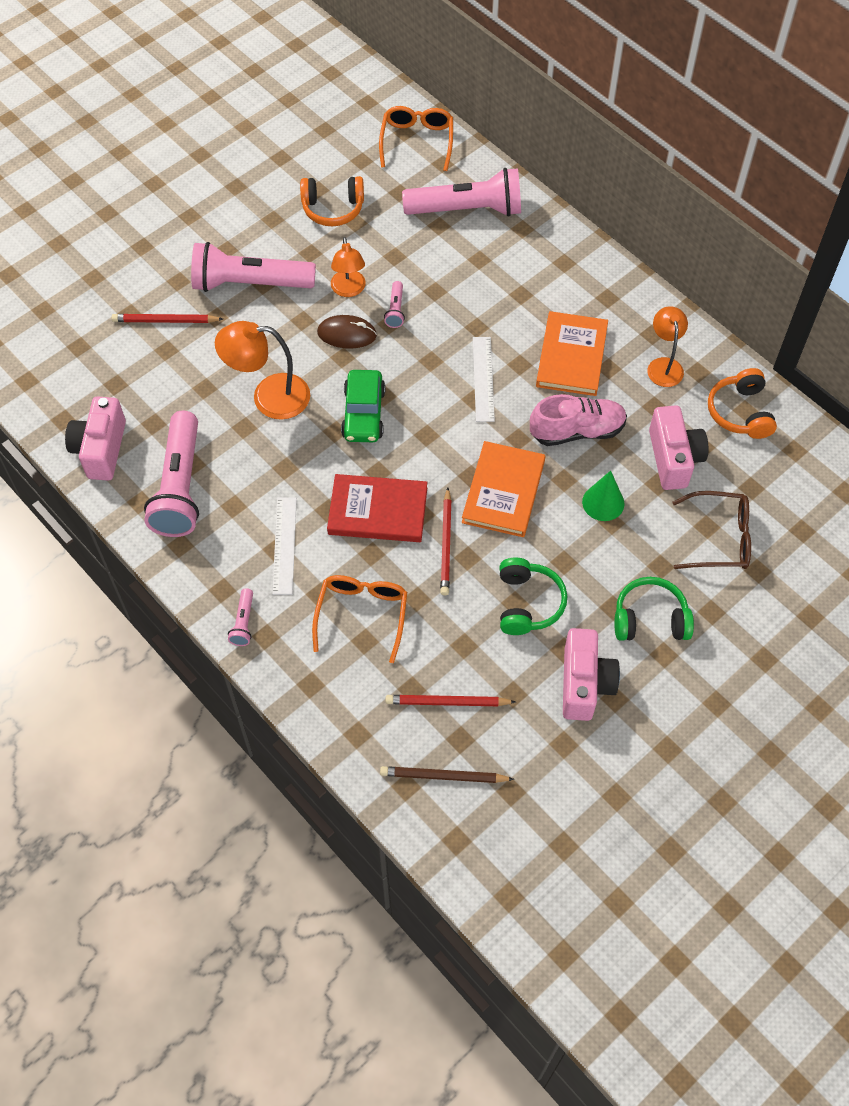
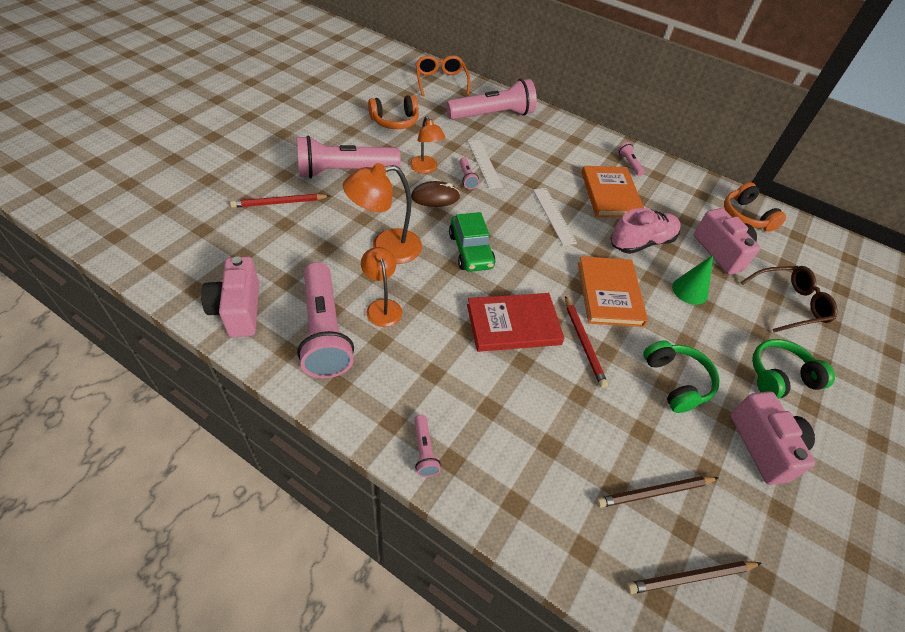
camera: 20 degrees left, 10 degrees down
white ruler [272,497,297,595] -> white ruler moved to [468,140,503,189]
orange glasses [312,575,407,663] -> none
red pencil [386,695,515,706] -> brown pencil [596,476,719,508]
orange lamp [647,306,688,387] -> orange lamp moved to [361,247,402,327]
none -> pink flashlight [618,142,645,176]

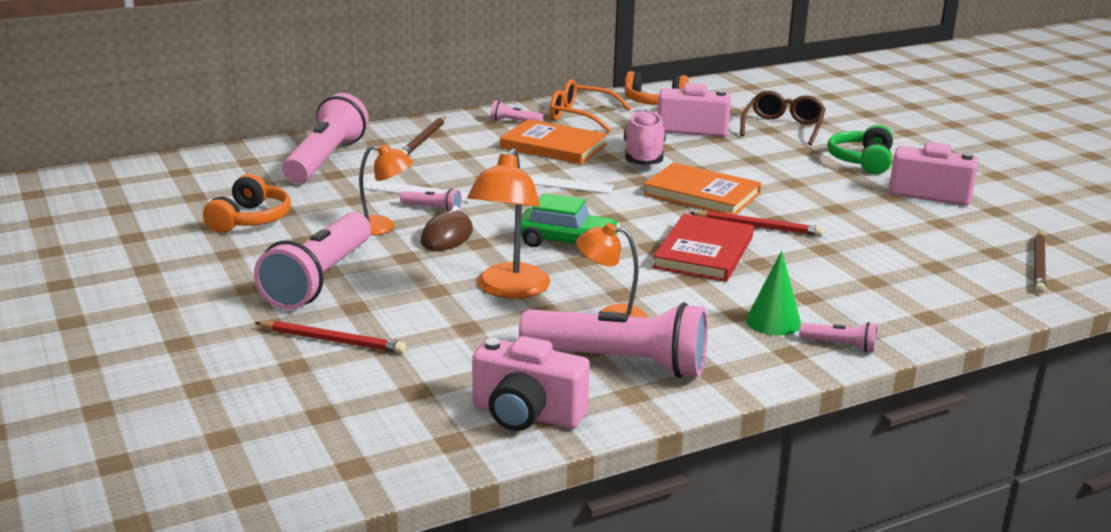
camera: 55 degrees left, 25 degrees down
red pencil [230,194,330,208] -> red pencil turned 90 degrees counterclockwise [255,321,406,354]
orange glasses [415,55,470,96] -> orange glasses moved to [550,79,631,132]
brown pencil [596,476,719,508] -> brown pencil moved to [401,117,446,155]
green headphones [643,340,720,413] -> none
green cone [672,255,713,305] -> green cone moved to [746,251,801,336]

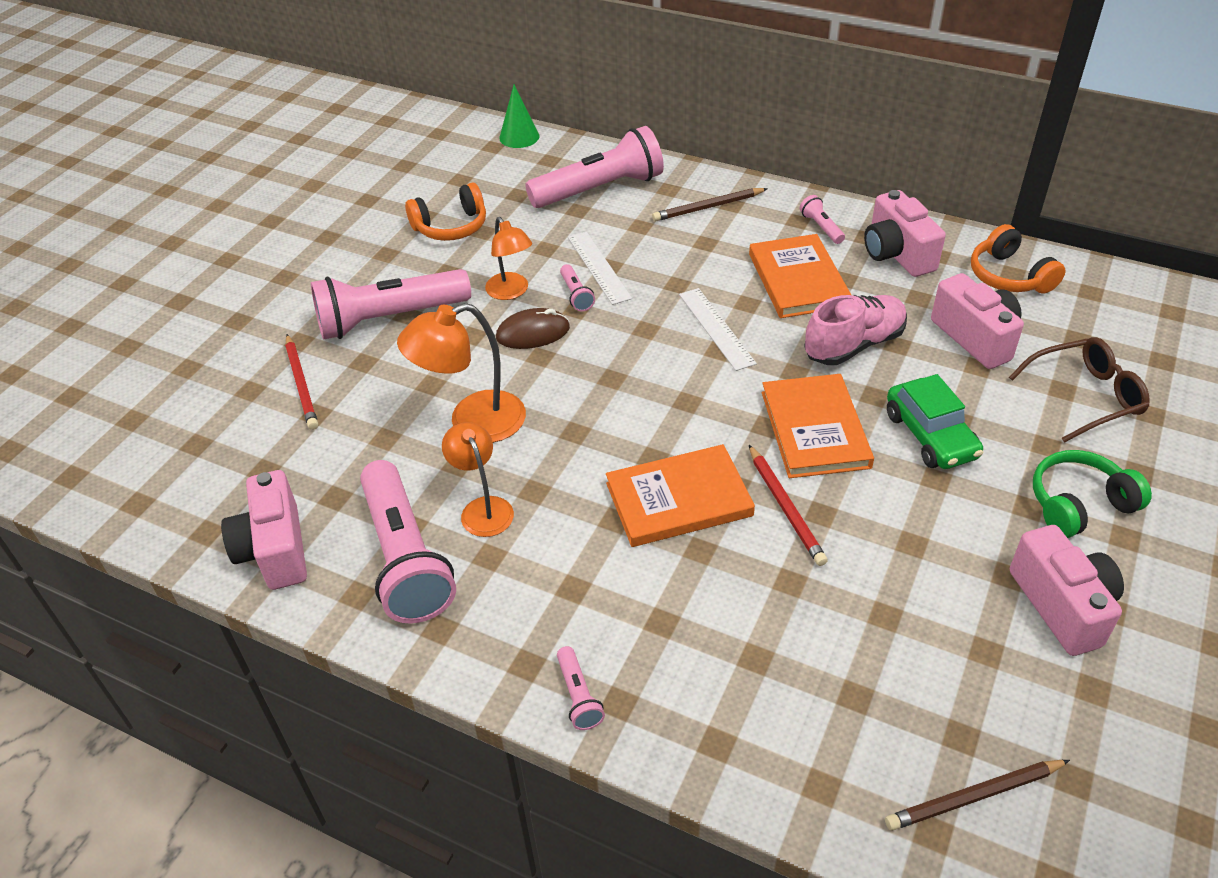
camera: 55 degrees right, 20 degrees up
green car [521,193,620,247] -> green car moved to [887,374,983,469]
orange glasses [550,79,631,132] -> pink camera [864,190,946,277]
red book [653,214,754,282] -> orange book [606,444,755,547]
green cone [746,251,801,336] -> green cone moved to [499,85,539,148]

